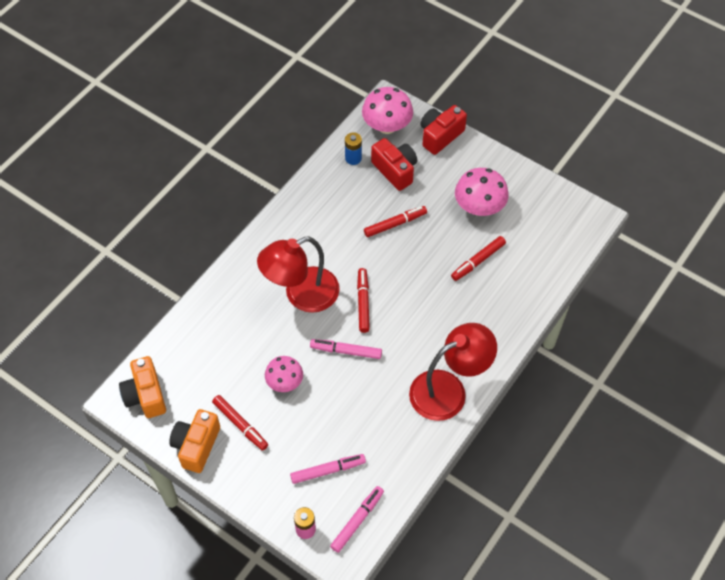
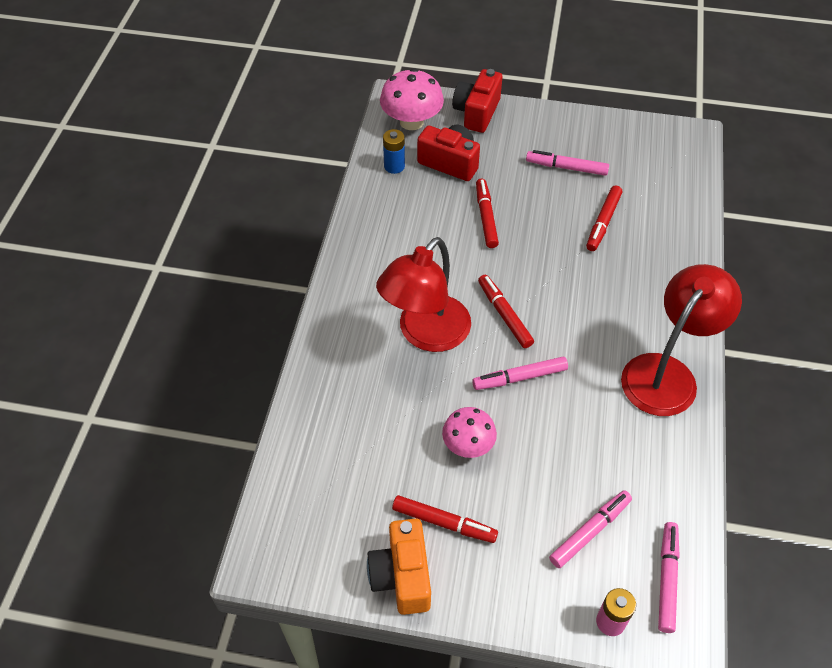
camera: 25 degrees left, 5 degrees down
orange camera [119,356,166,418] -> none
red marker [364,206,427,237] -> red marker turned 45 degrees counterclockwise [476,179,499,248]
pink mushroom [455,168,509,216] -> pink marker [526,150,609,176]

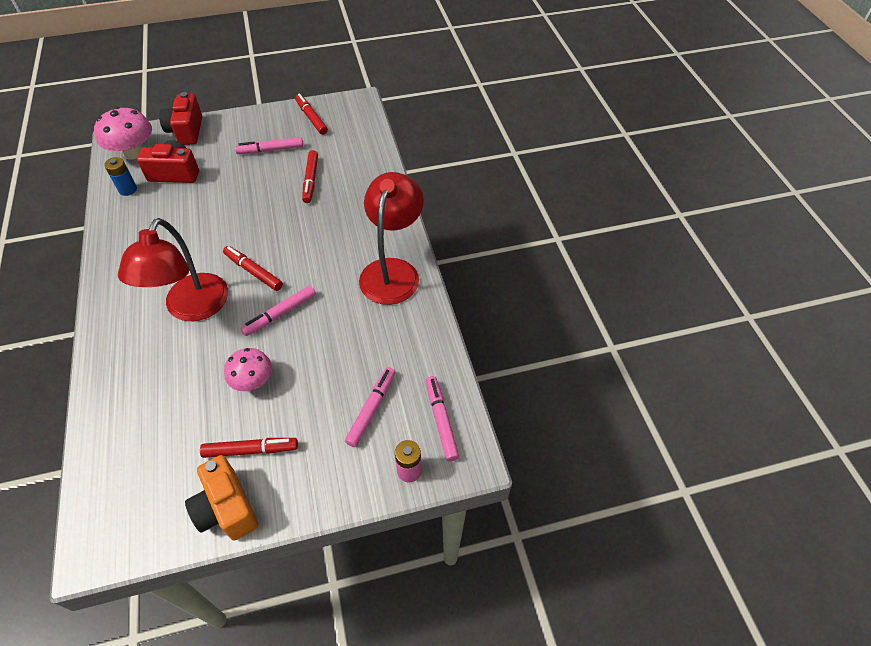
camera: 25 degrees left, 0 degrees up
red marker [476,179,499,248] -> red marker moved to [295,94,328,135]

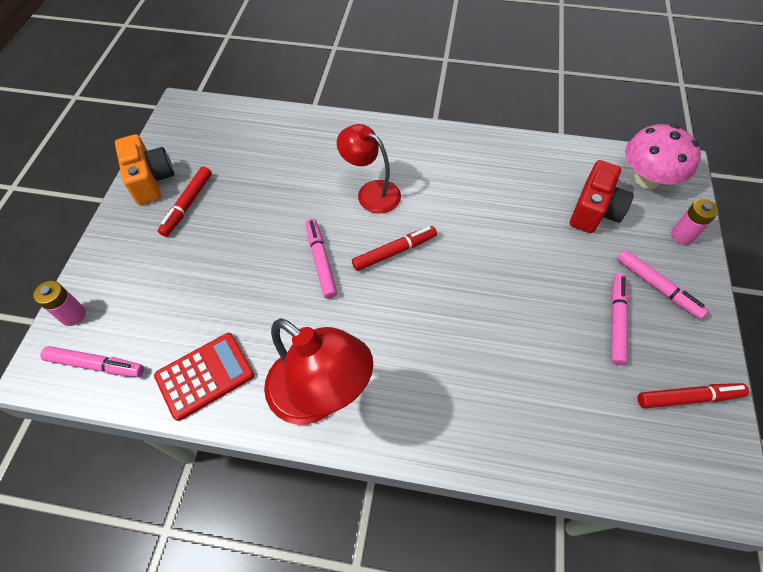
camera: 115 degrees right, 5 degrees up
blue battery [104,157,137,196] -> none
red lamp [118,218,228,321] -> red lamp [337,124,401,213], size x0.66
red camera [159,92,202,145] -> pink battery [671,199,718,245]
orange camera [185,455,258,541] -> orange camera turned 75 degrees clockwise [115,134,174,205]
pink mushroom [224,348,272,391] -> none
red marker [302,150,318,203] -> none
pink marker [345,367,395,447] -> pink marker moved to [617,250,709,319]
none -> red calculator [154,333,254,421]

